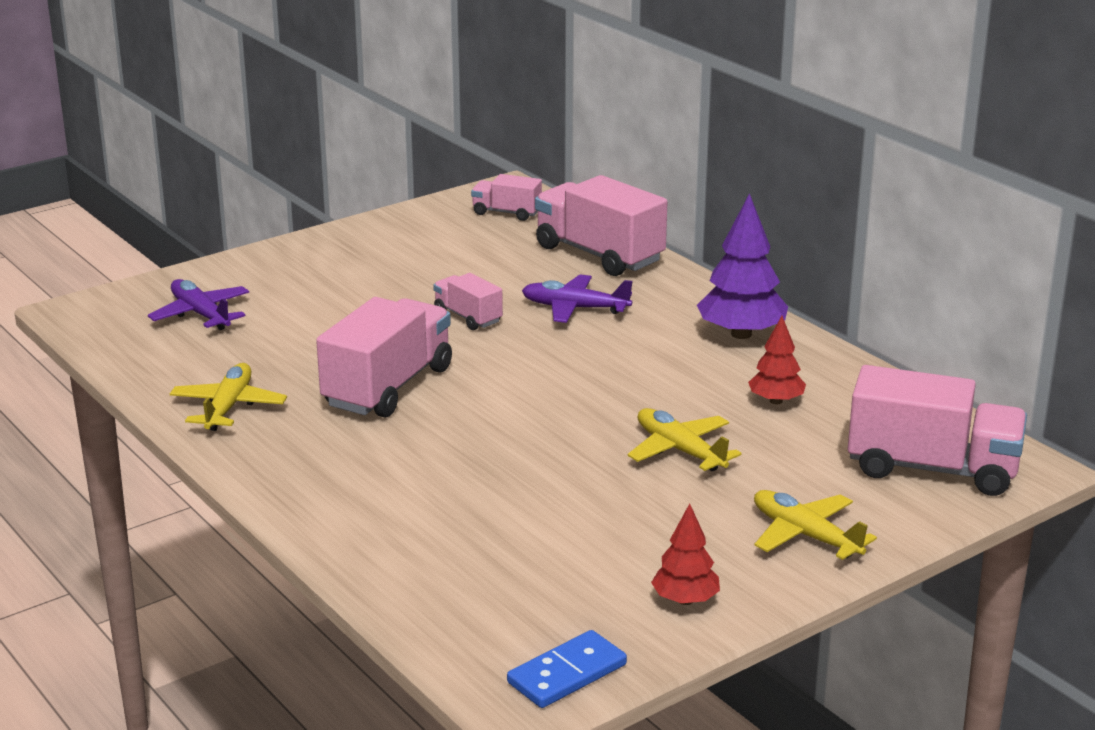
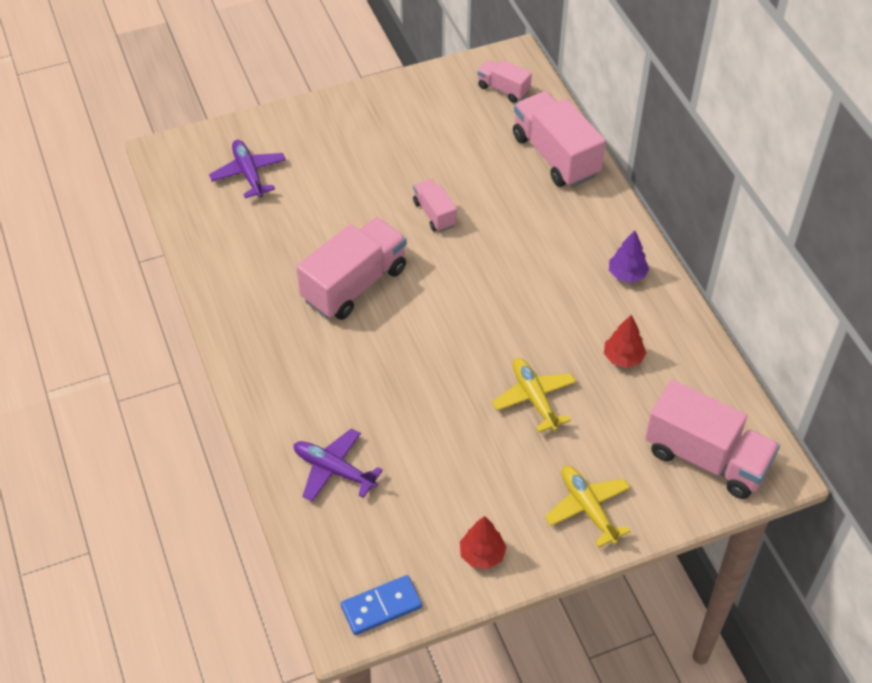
camera: 15 degrees right, 25 degrees up
yellow plane [170,363,287,431] -> none
purple plane [522,275,633,323] -> purple plane moved to [294,428,383,502]
purple tree [697,193,788,339] -> purple tree [609,230,649,283], size x0.59

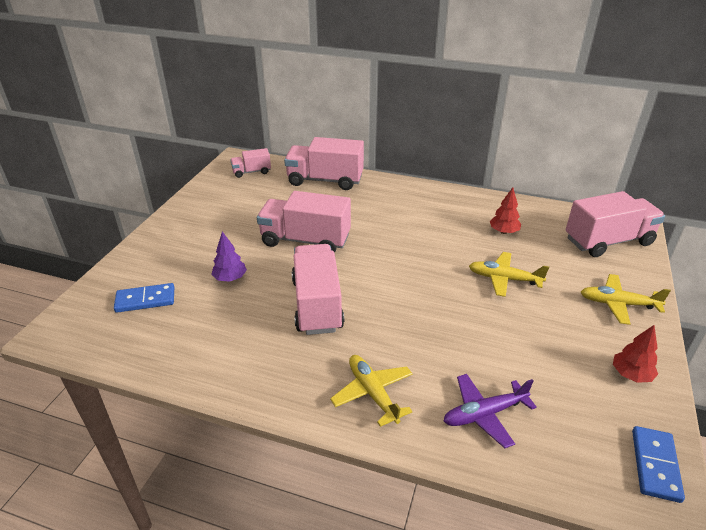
camera: 50 degrees left, 15 degrees down
purple plane [209,140,286,198] -> blue domino [114,283,174,313]
pink truck [413,179,457,232] -> pink truck [257,191,351,252], size x1.91
purple tree [609,230,649,283] -> purple tree moved to [211,231,247,282]
none -> yellow plane [330,355,413,427]

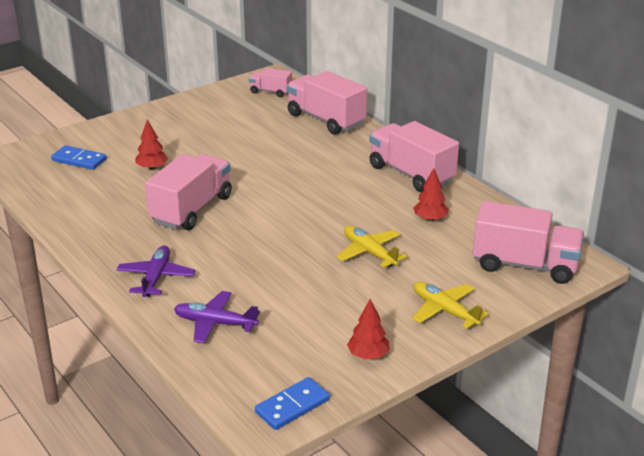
camera: 35 degrees right, 5 degrees down
purple tree [211,231,247,282] -> red tree [135,120,168,170]
pink truck [257,191,351,252] -> pink truck moved to [369,121,459,192]
yellow plane [330,355,413,427] -> purple plane [117,245,195,297]

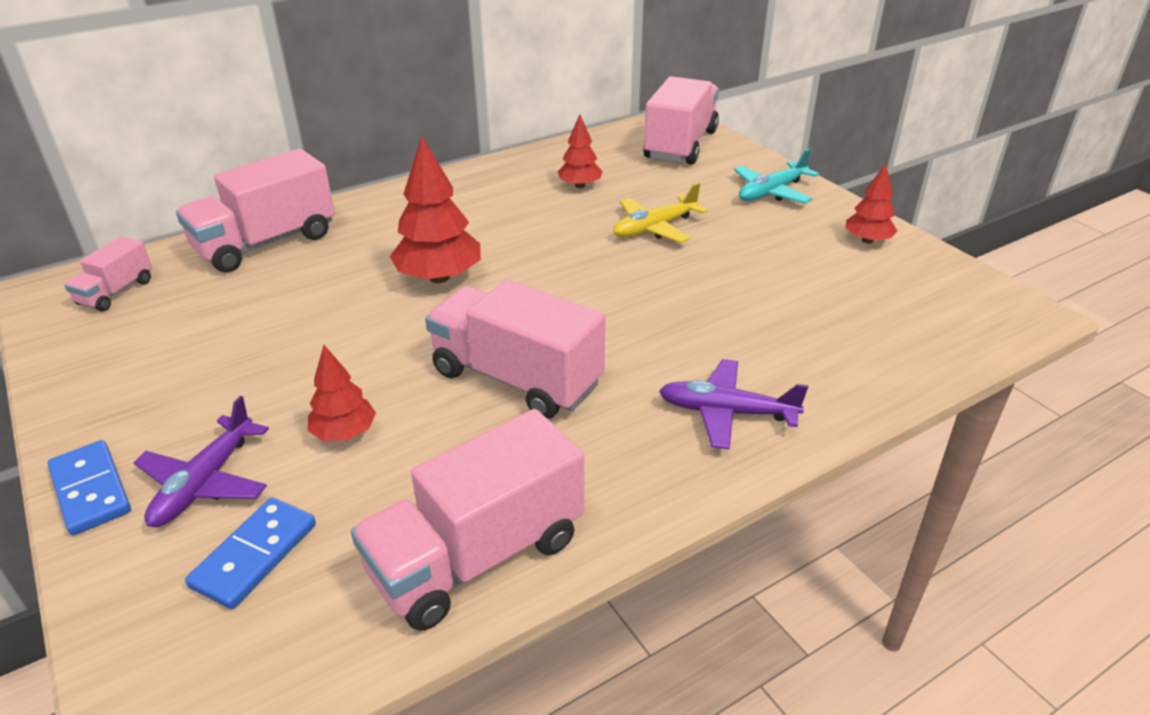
camera: 85 degrees left, 5 degrees up
purple plane [174,291,260,343] -> purple plane moved to [133,396,269,527]
blue domino [255,377,330,430] -> blue domino moved to [48,440,131,535]
pink truck [369,121,459,192] -> pink truck moved to [351,409,584,631]
yellow plane [412,282,488,329] -> turquoise plane [734,148,819,204]
none -> red tree [390,136,481,283]

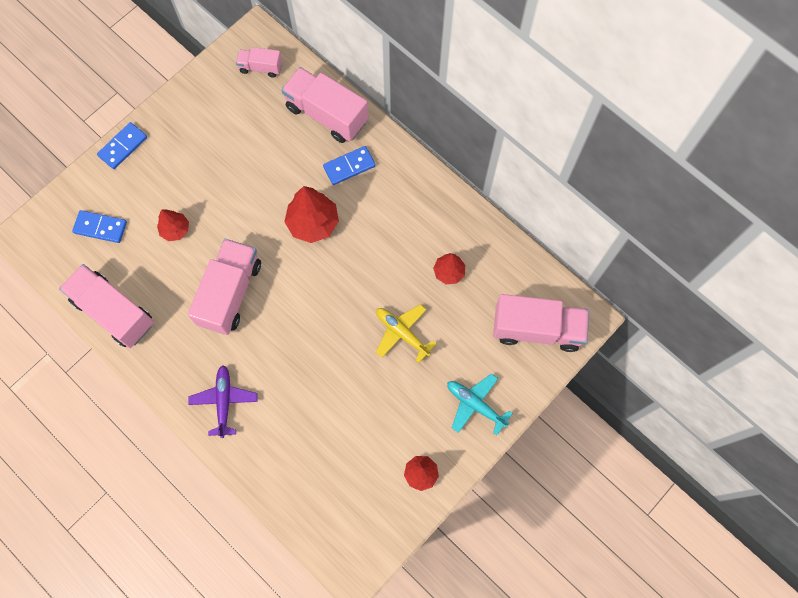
camera: 75 degrees right, 35 degrees up
purple plane [133,396,269,527] -> none
none -> blue domino [323,146,376,185]

